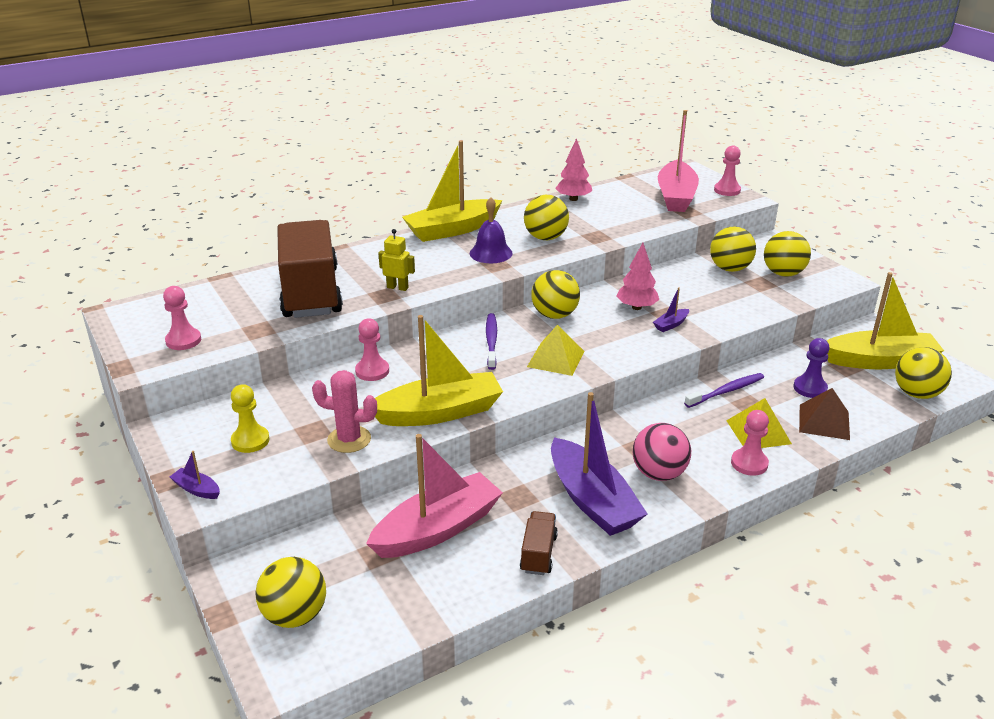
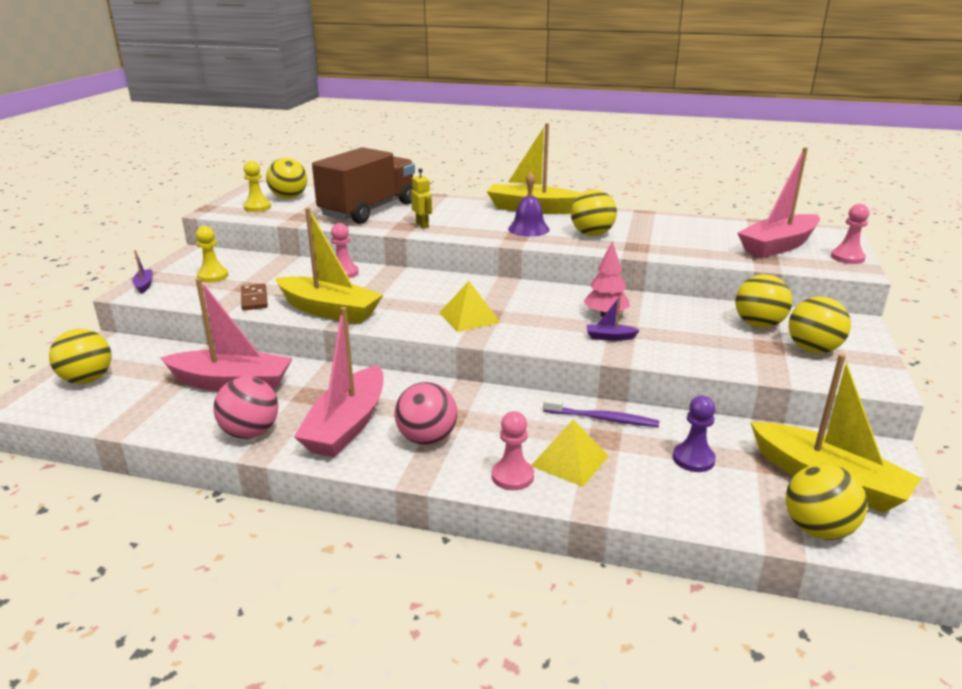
camera: 45 degrees right, 5 degrees down
pink pawn [163,286,201,350] -> yellow pawn [243,161,271,212]
pink cactus [312,370,377,453] -> brown domino [241,283,268,310]
purple toothbrush [486,313,497,370] -> none
brown truck [520,511,558,575] -> pink ball [213,377,278,439]
yellow ball [531,270,580,319] -> yellow ball moved to [266,158,307,199]
purple boat [551,392,648,536] -> pink boat [294,307,384,457]
pink tree [555,138,592,201] -> none
brown pyramid [799,388,850,440] -> none

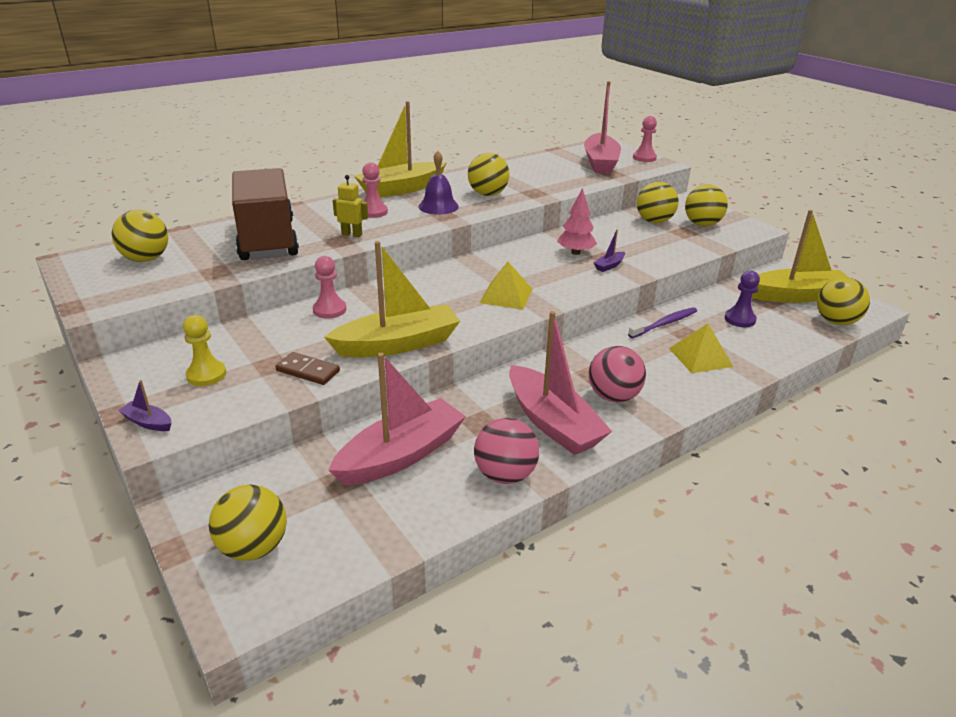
camera: 50 degrees left, 5 degrees up
yellow pawn [243,161,271,212] -> none
pink pawn [492,411,534,490] -> pink pawn moved to [362,162,388,218]

